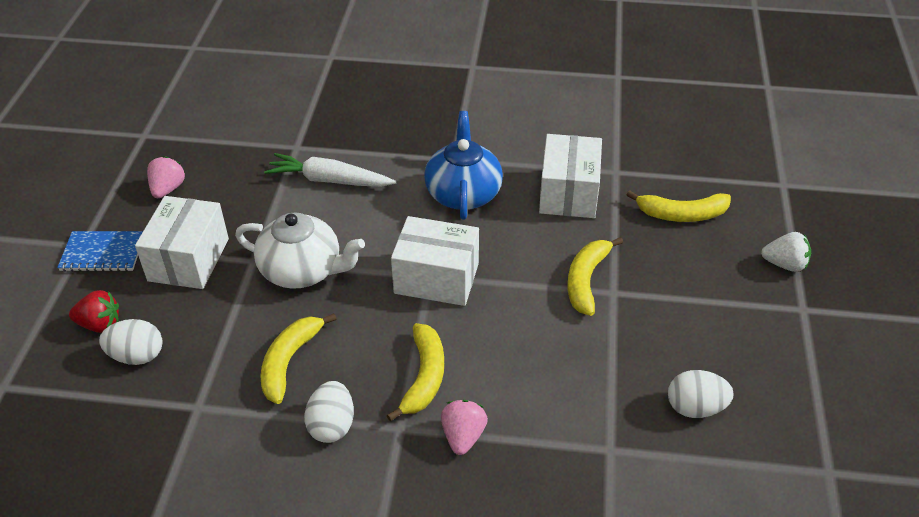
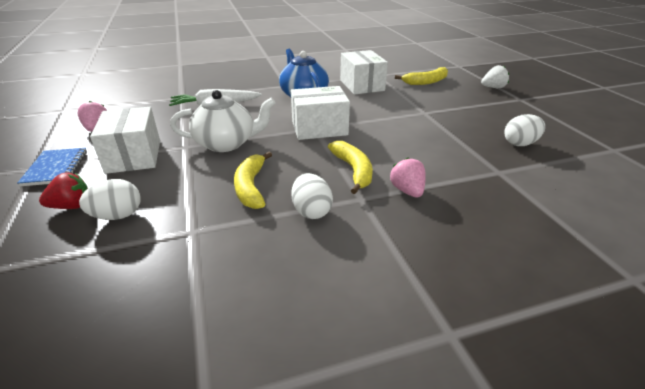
camera: 25 degrees left, 10 degrees down
blue notebook [57,231,143,272] -> blue notebook turned 75 degrees counterclockwise [18,148,87,186]
yellow banana [568,237,623,316] -> none

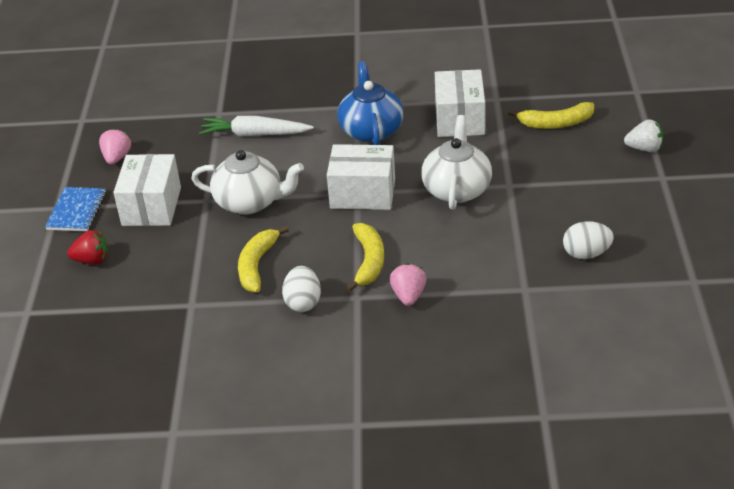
camera: 20 degrees right, 5 degrees up
white egg [79,179,141,220] -> none
none -> white teapot [421,115,492,210]

